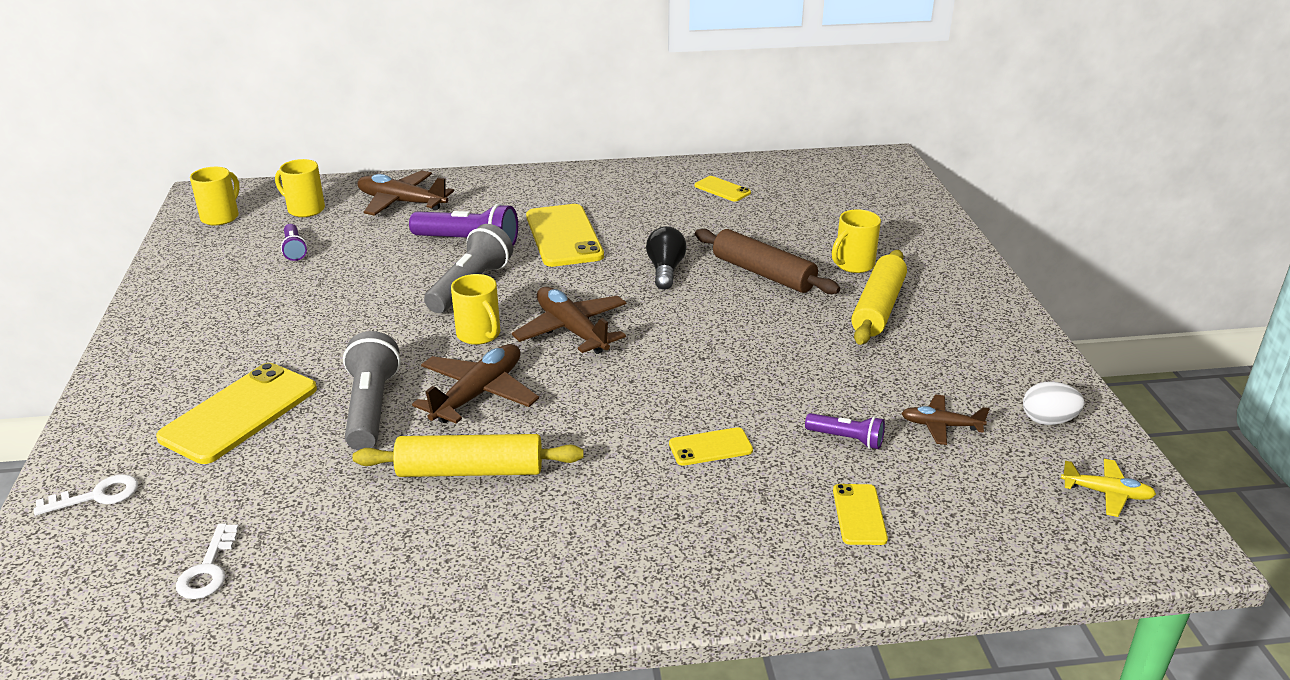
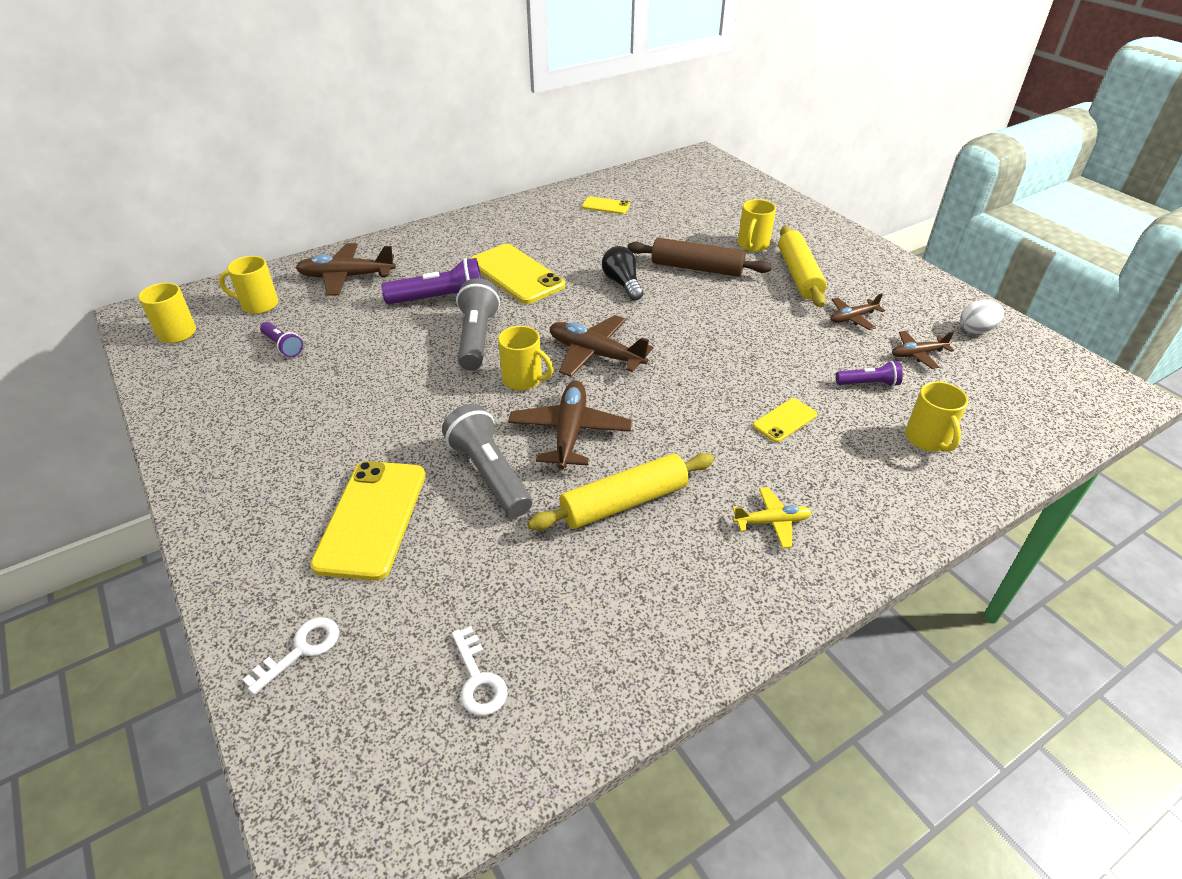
camera: 25 degrees left, 10 degrees up
yellow phone [833,484,888,545] -> yellow mug [905,381,968,452]
yellow plane [1061,459,1156,517] -> yellow plane moved to [732,487,812,548]
none -> brown plane [831,293,885,330]

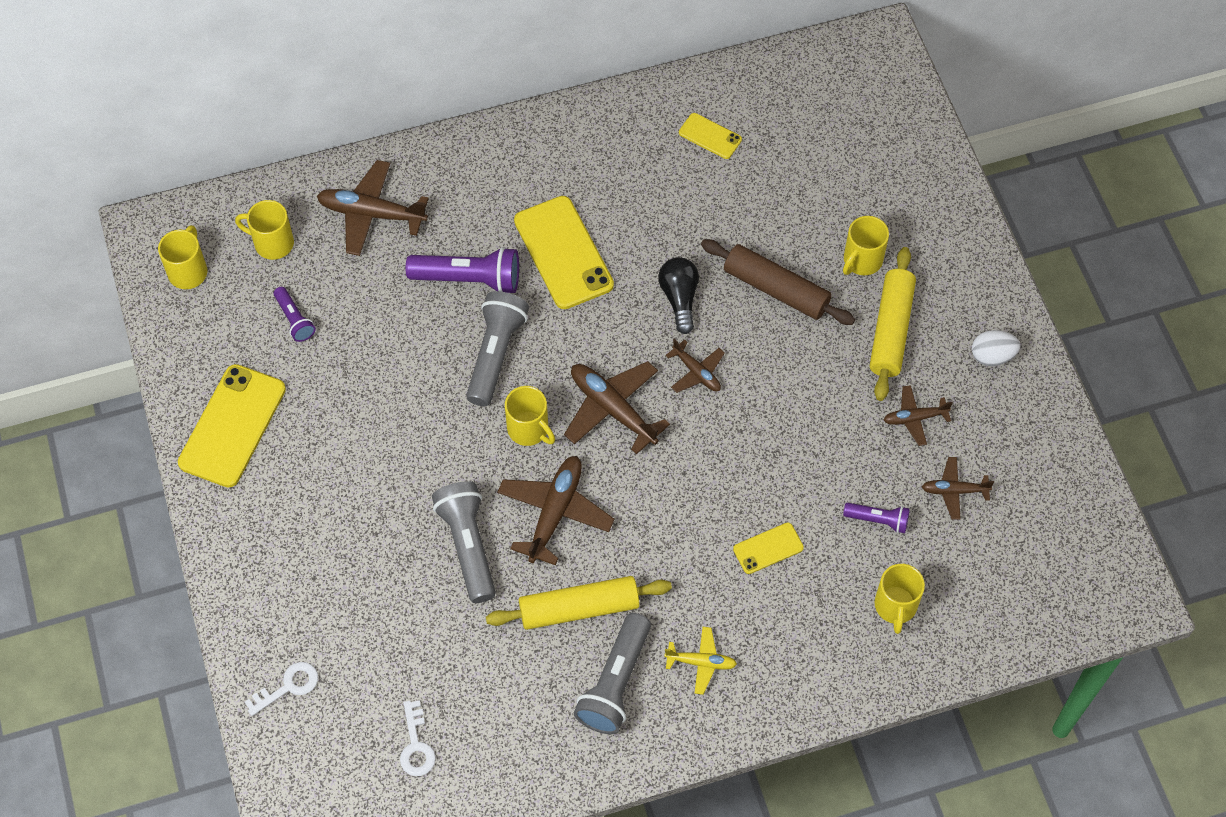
camera: 15 degrees right, 20 degrees up
yellow phone [310,461,426,581] -> yellow phone moved to [178,364,286,488]
white egg [960,300,1004,334] -> white egg moved to [972,330,1020,366]
none -> grey flashlight [574,613,651,734]
none -> brown plane [665,339,725,393]

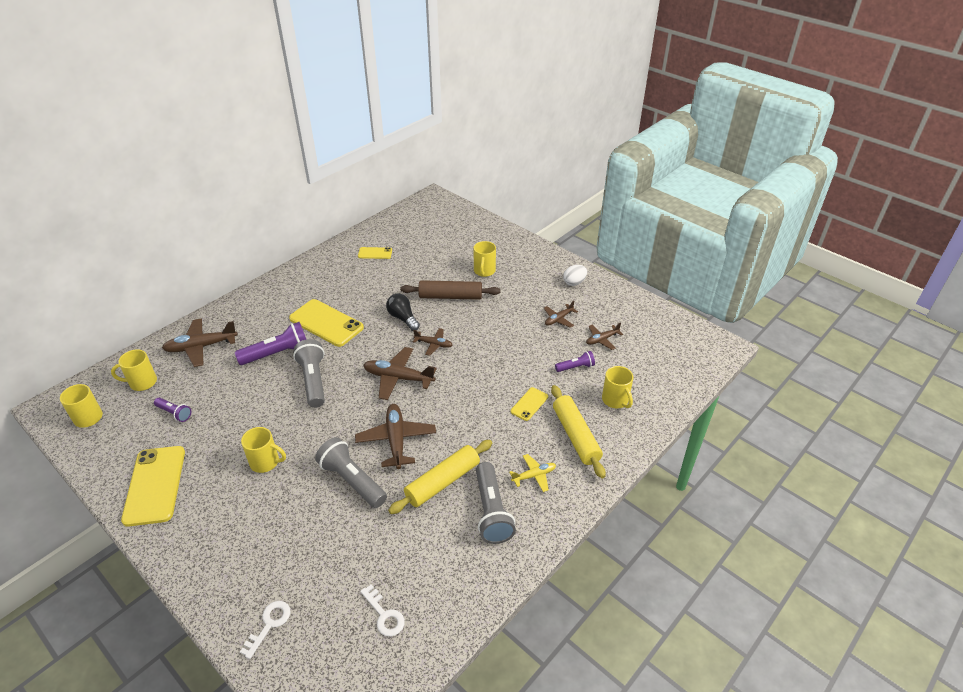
camera: 30 degrees left, 20 degrees down
yellow mug [505,386,555,446] -> yellow mug moved to [241,427,286,473]
yellow rolling pin [870,247,916,401] -> yellow rolling pin moved to [551,385,606,478]

